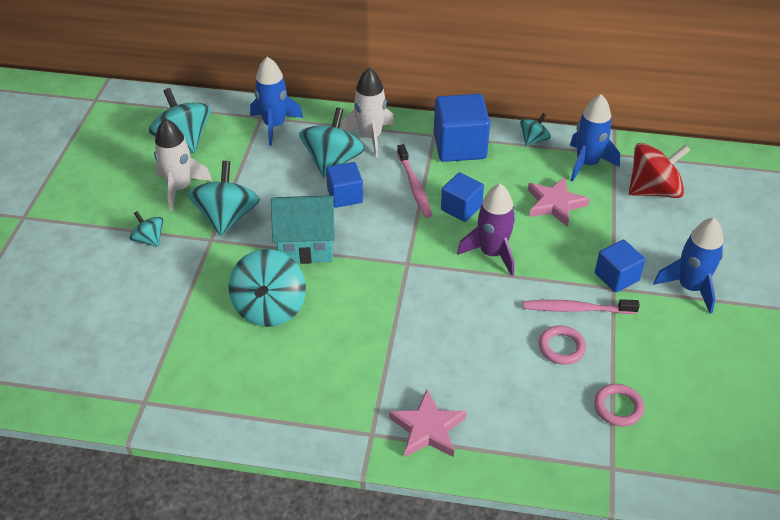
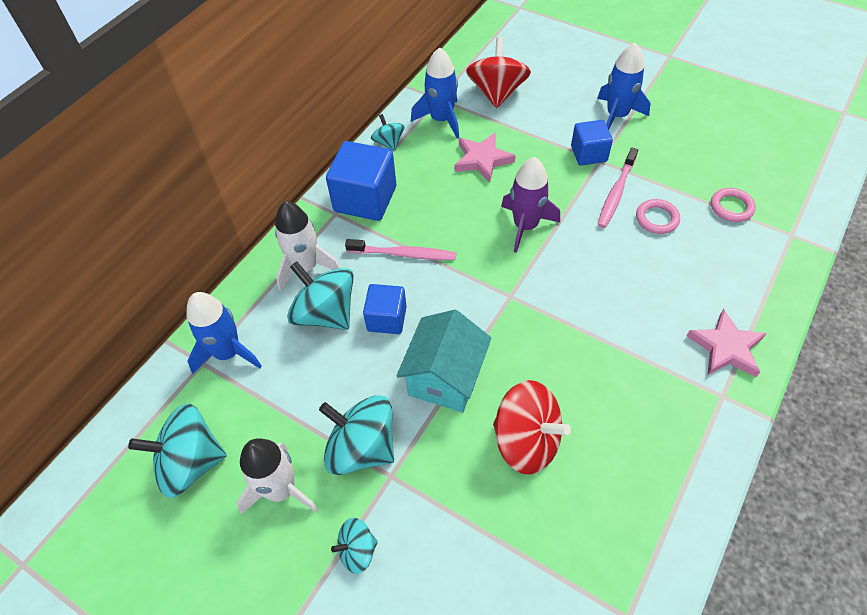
camera: 65 degrees left, 10 degrees up
turquoise spinning top [228,249,306,327] -> red spinning top [493,380,571,474]
blue cube [441,172,484,222] -> none

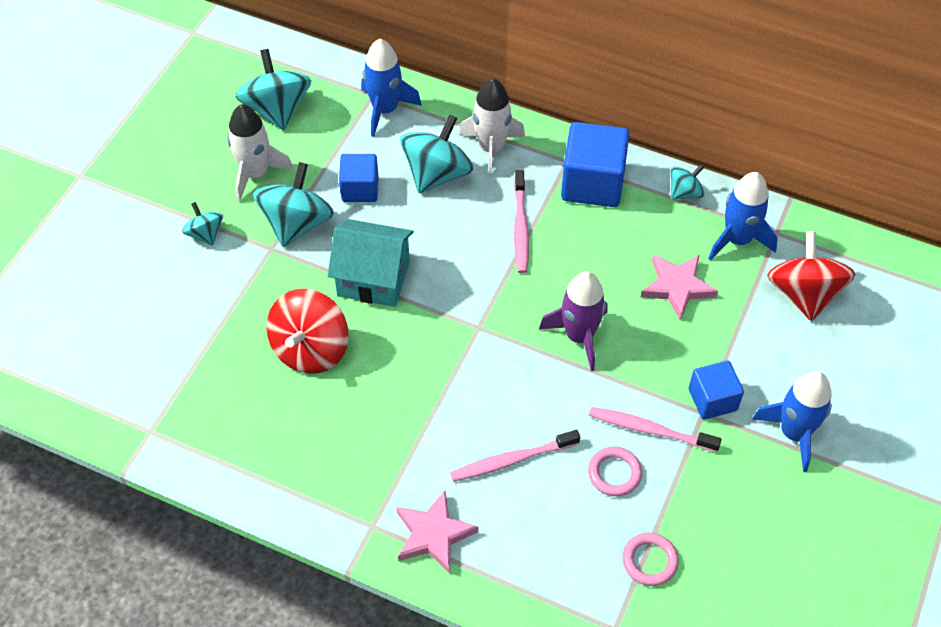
camera: 80 degrees right, 0 degrees up
blue cube [363,284,407,334] -> blue cube moved to [339,154,379,202]
red spinning top [466,37,531,108] -> red spinning top turned 90 degrees counterclockwise [767,231,855,321]
none -> pink toothbrush [450,430,580,482]

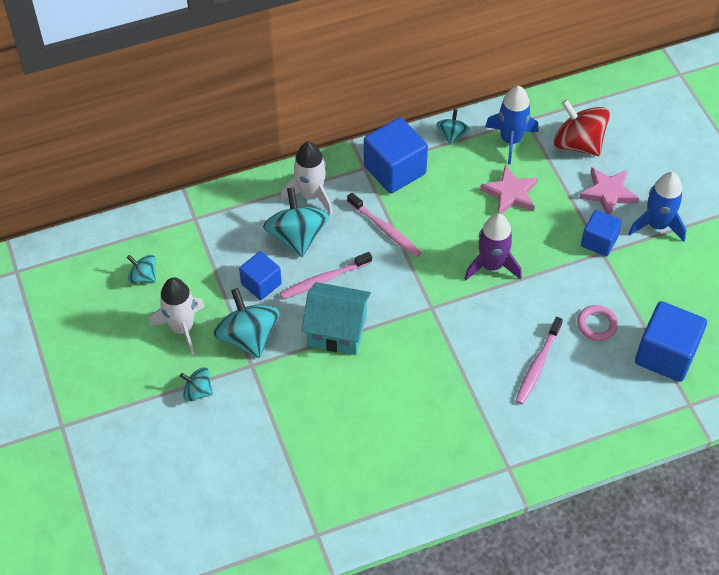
camera: 45 degrees left, 0 degrees up
turquoise spinning top [235,49,311,130] -> turquoise spinning top [127,255,156,283], size x0.54
red spinning top [266,289,349,374] -> none
turquoise house [327,219,414,307] -> turquoise house turned 45 degrees clockwise [302,282,371,355]
blue rocket [361,39,422,137] -> none
pink star [396,491,478,574] -> pink star moved to [579,167,639,215]
pink toothbrush [589,407,722,452] -> pink toothbrush moved to [280,252,372,299]
pink ring [622,533,679,586] -> blue cube [635,301,707,382]

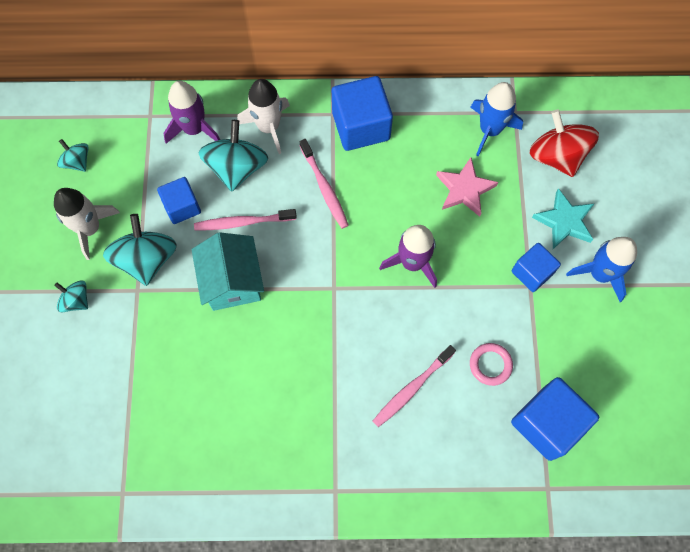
camera: 20 degrees right, 15 degrees up
turquoise house [302,282,371,355] -> turquoise house turned 45 degrees clockwise [192,232,264,311]
turquoise spinning top [436,109,470,145] -> none
pink star [579,167,639,215] -> turquoise star [532,188,594,249]
none -> purple rocket [163,81,220,144]

